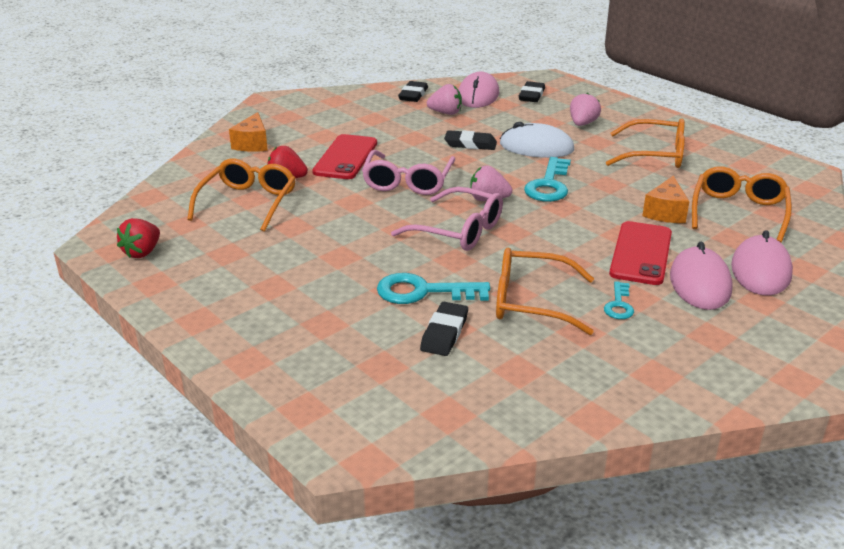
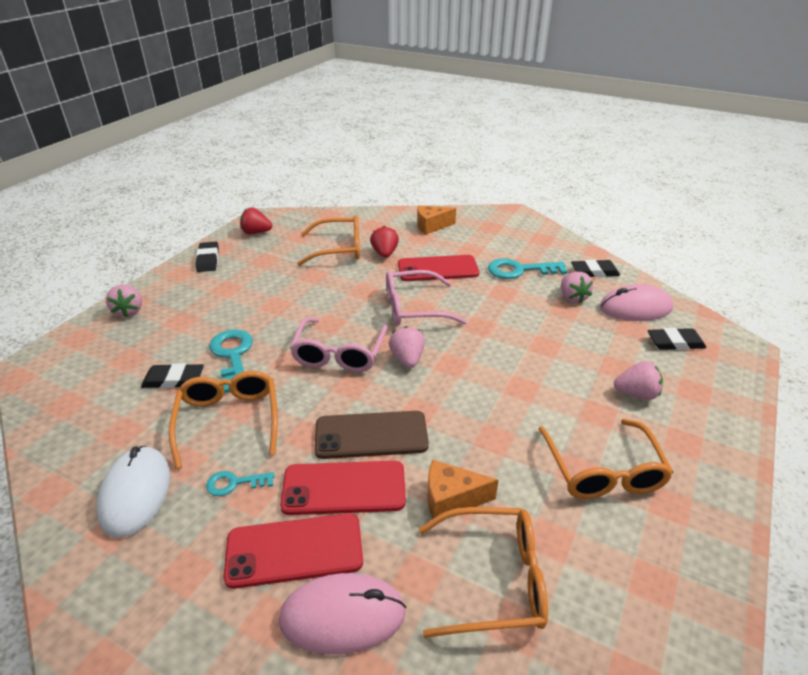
camera: 70 degrees right, 5 degrees up
black eraser [444,130,497,150] -> black eraser moved to [196,242,219,272]
white mouse [500,122,575,158] -> white mouse moved to [96,446,170,538]
turquoise key [524,157,571,202] -> turquoise key moved to [488,258,567,279]
pink mouse [670,242,733,310] -> red phone [223,513,363,589]
none -> pink strawberry [106,285,142,317]
none -> brown phone [315,411,429,459]

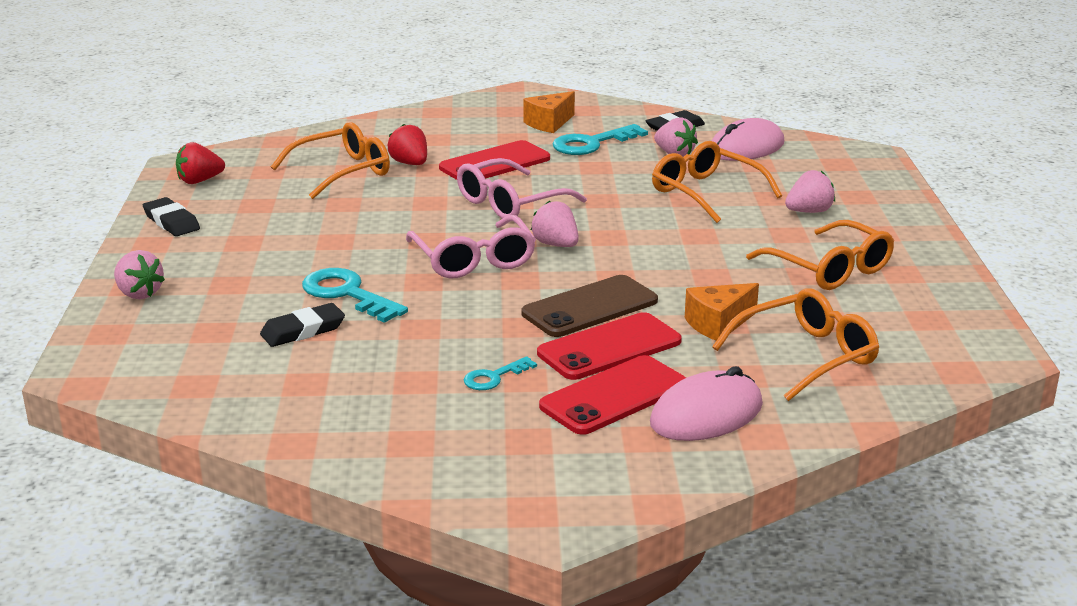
camera: 30 degrees left, 10 degrees down
white mouse [96,446,170,538] -> none
orange glasses [169,371,278,469] -> orange glasses moved to [652,141,782,223]
orange cheese [417,205,456,235] -> orange cheese moved to [523,91,575,133]
black eraser [647,328,707,350] -> none

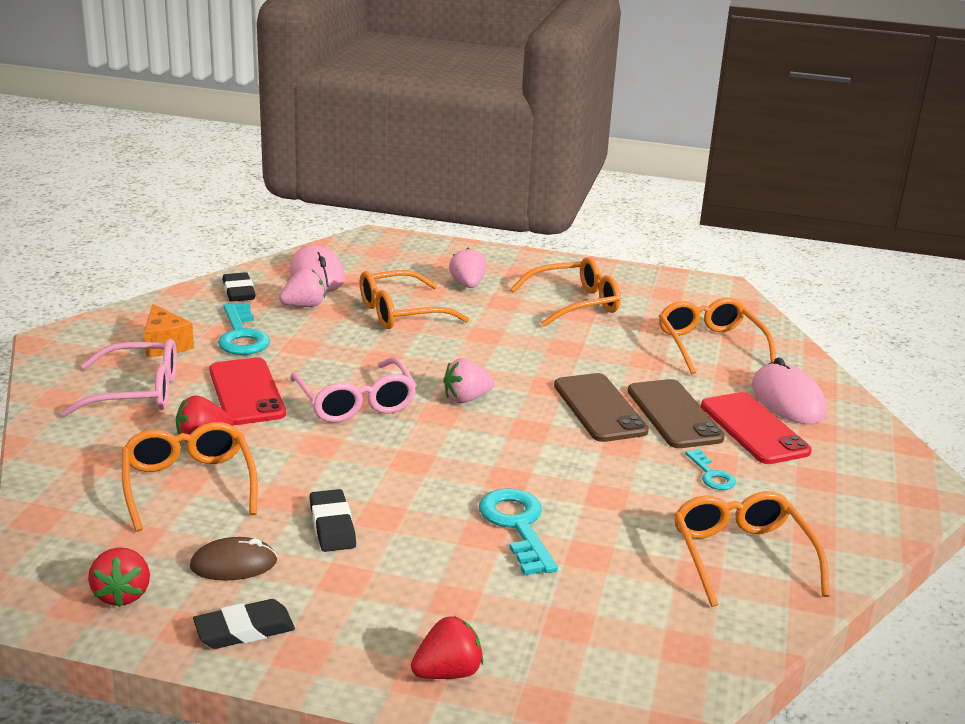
camera: 75 degrees left, 0 degrees up
pink strawberry [114,250,165,299] -> red strawberry [411,616,483,679]
black eraser [260,303,345,347] -> black eraser moved to [310,489,356,552]
turquoise key [302,268,408,323] -> turquoise key turned 105 degrees clockwise [479,488,558,576]
pink glasses [406,215,536,278] -> pink glasses moved to [60,339,177,417]
red phone [537,312,682,380] -> brown phone [628,379,725,448]
orange cheese [685,283,759,341] -> none
none -> brown mouse [190,537,277,581]
none -> orange glasses [674,491,830,607]

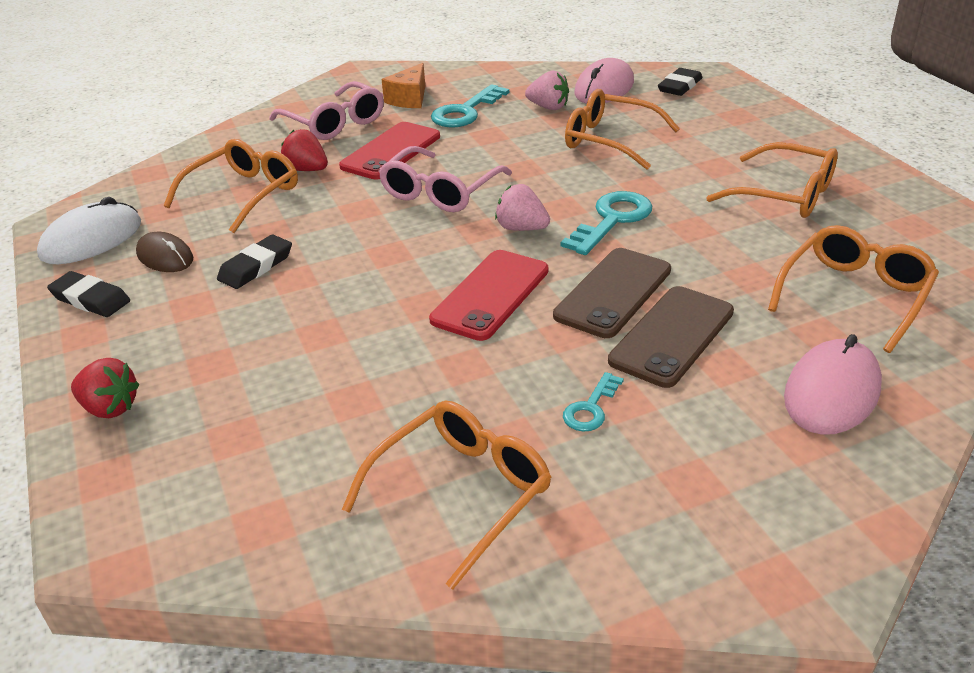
camera: 55 degrees right, 10 degrees up
red strawberry [88,547,150,607] -> white mouse [37,197,141,264]
black eraser [223,272,256,302] -> black eraser moved to [658,68,702,96]
pink strawberry [449,248,487,288] -> none
turquoise key [479,488,558,576] -> turquoise key moved to [561,191,652,255]
red phone [701,392,812,464] -> red phone moved to [429,250,549,341]

